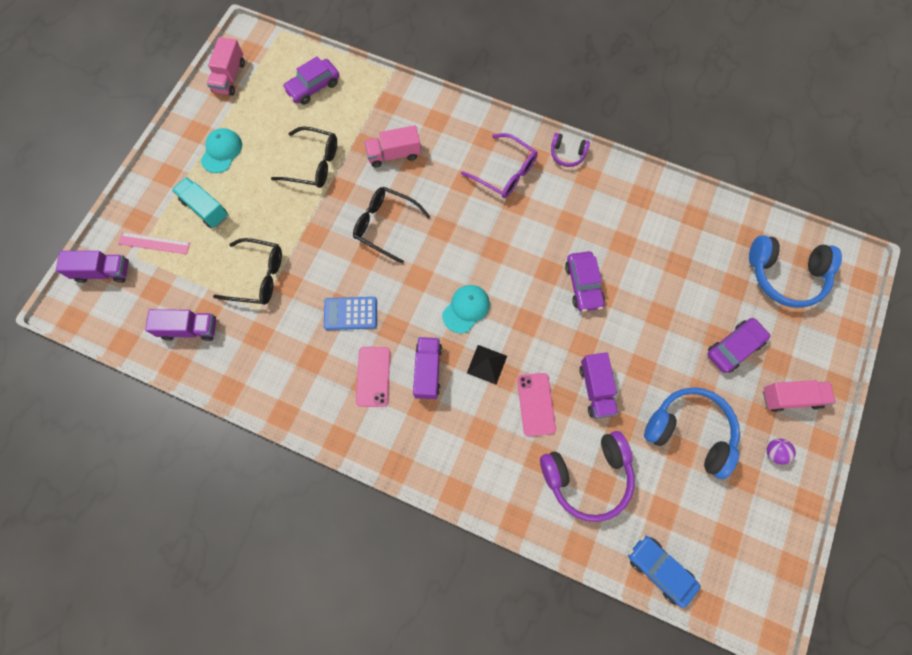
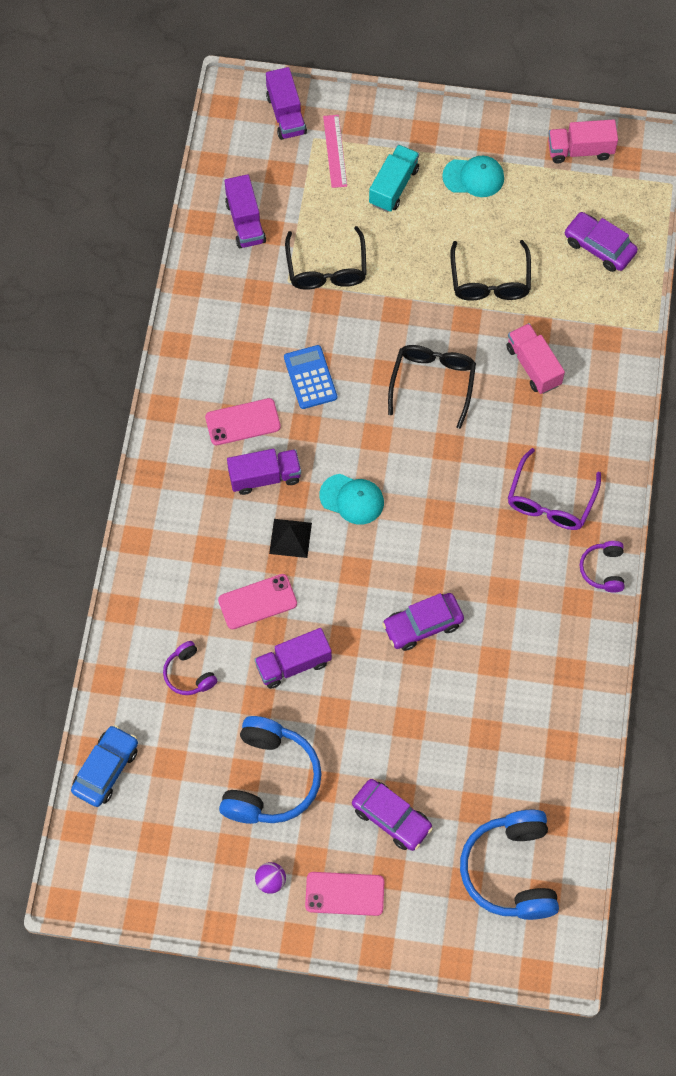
camera: 75 degrees right, 5 degrees down
purple headphones [540,431,635,522] -> purple headphones [163,641,217,695], size x0.51
pink truck [763,380,836,412] -> pink phone [305,872,384,916]

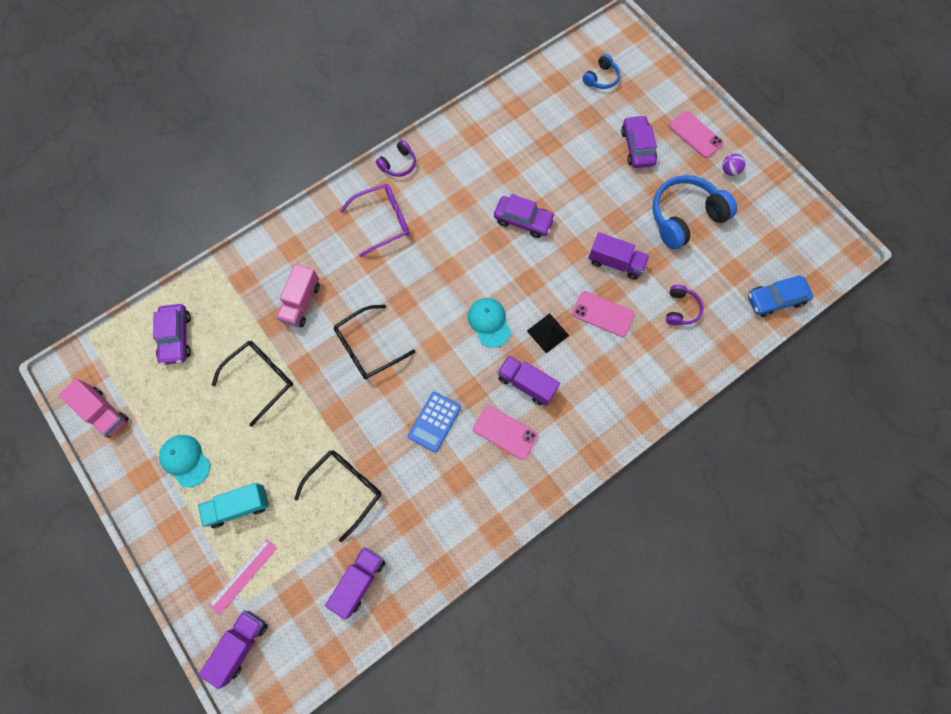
camera: 135 degrees left, 5 degrees up
blue headphones [460,810,559,920] -> blue headphones [582,54,620,89], size x0.51

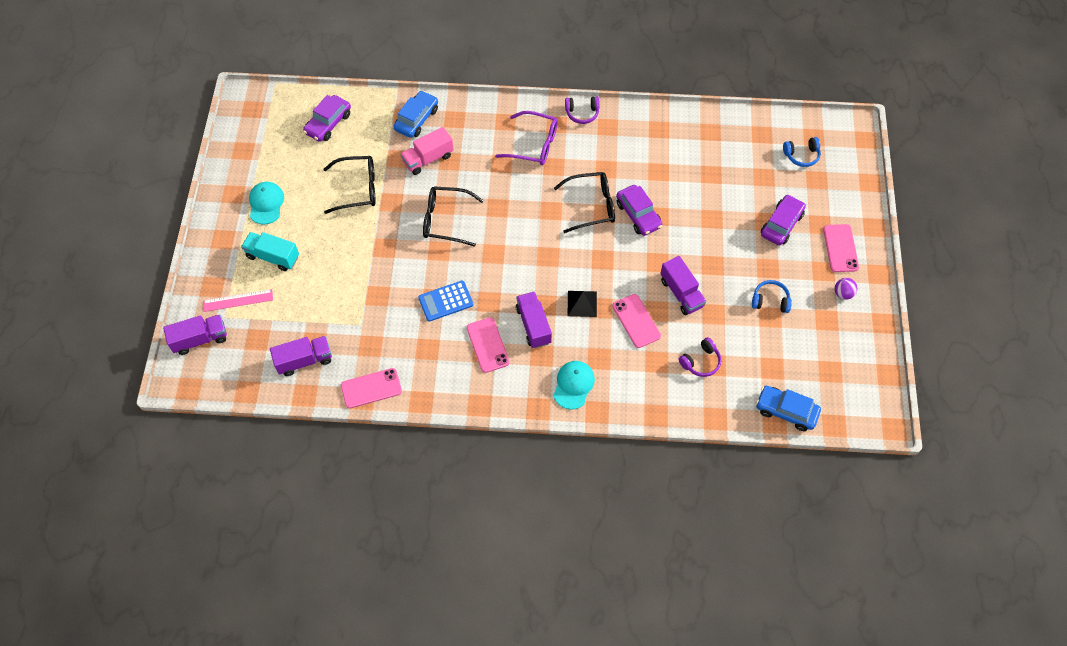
camera: 40 degrees right, 10 degrees down
pink truck [59,379,129,438] -> none
black glasses [294,450,382,542] -> black glasses moved to [554,172,615,233]
turquoise cap [468,298,511,348] -> turquoise cap moved to [553,361,595,410]
blue headphones [653,175,737,250] -> blue headphones [752,280,792,313], size x0.51
none -> pink phone [341,368,402,408]
none -> blue car [394,91,438,138]

